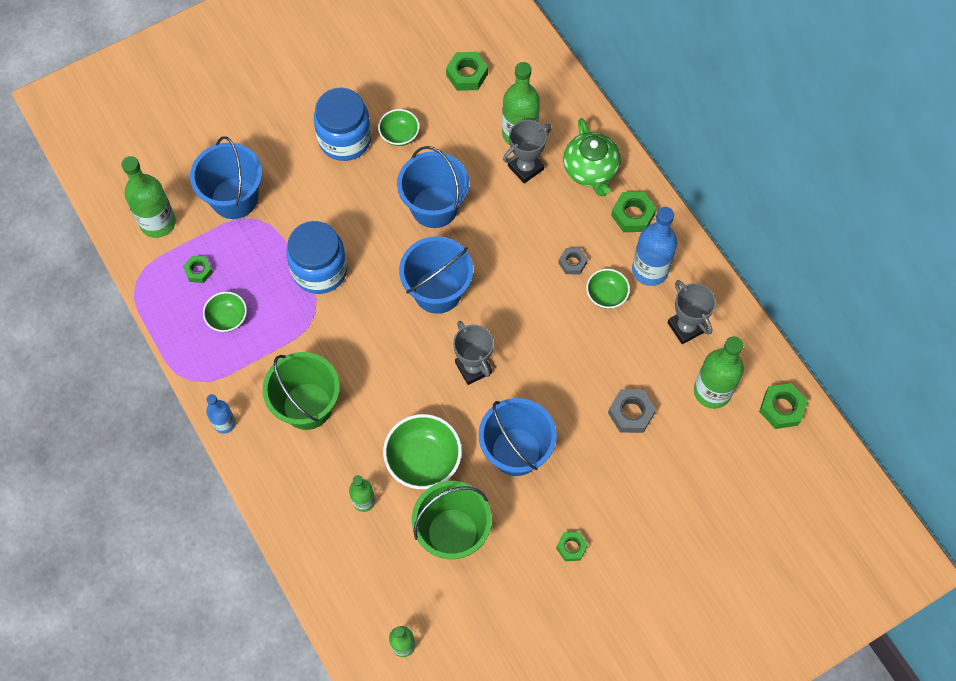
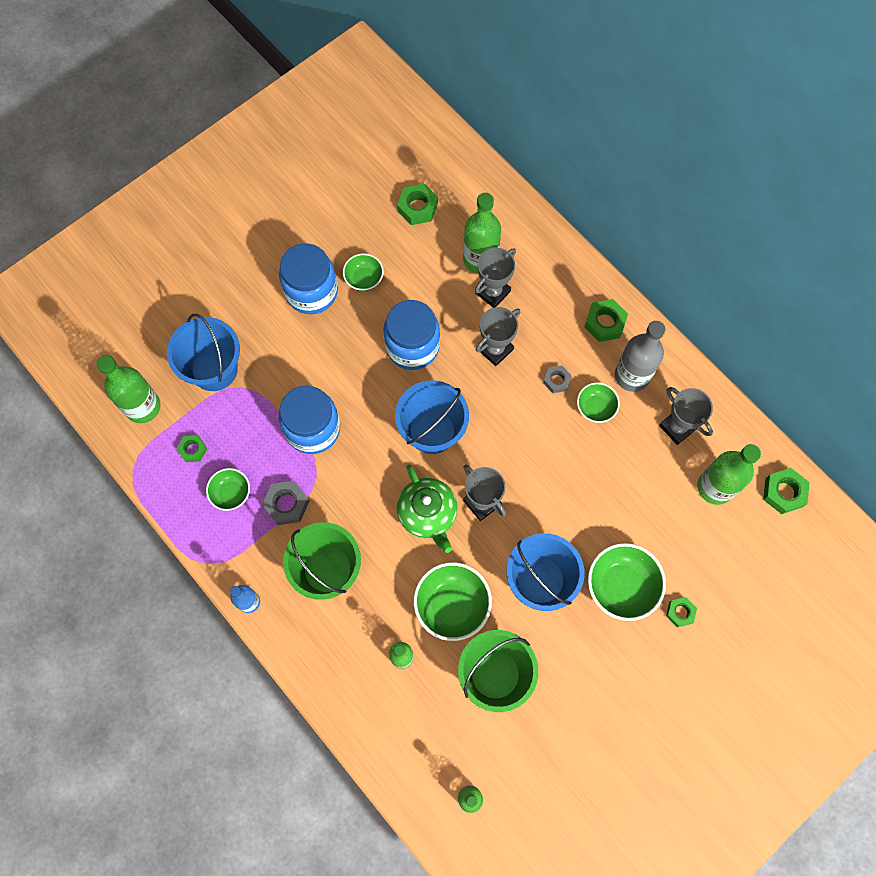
camera: 10 degrees left, 5 degrees up
blue bucket [397,146,469,228] -> blue jar [383,300,440,370]
green nut [556,532,588,561] -> green nut moved to [666,597,697,627]
green teapot [563,118,621,197] -> green teapot moved to [397,465,458,553]
grey nut [608,389,656,433] -> grey nut moved to [262,481,309,525]
blue bottle [632,207,677,286] -> grey bottle [615,321,665,392]
none -> grey trophy [476,307,520,366]
none -> green bowl [588,543,666,621]

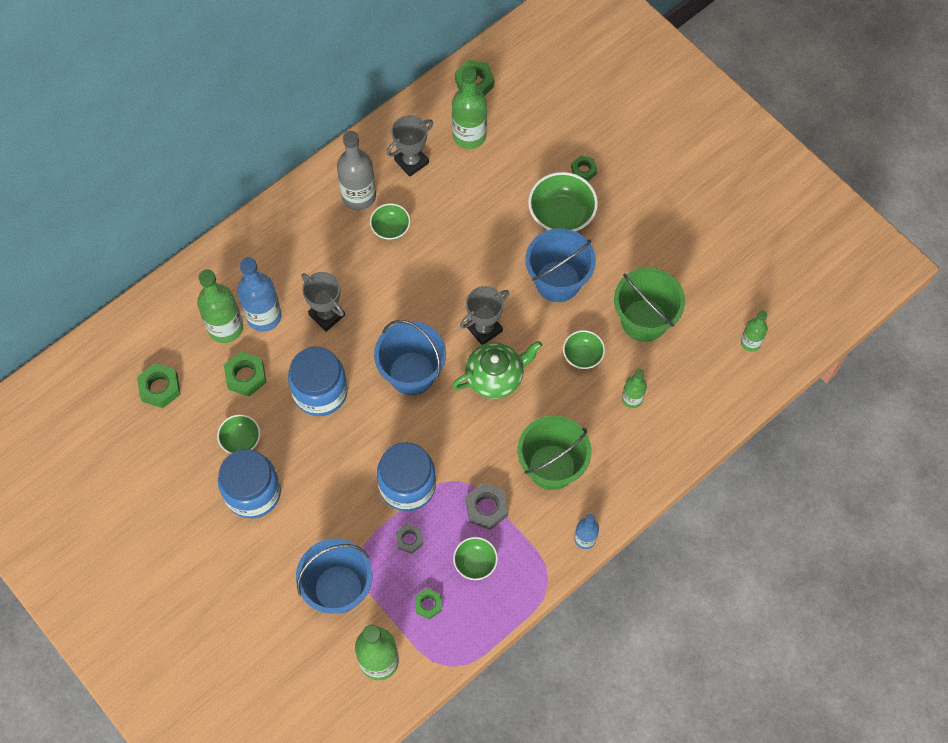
camera: 90 degrees left, 5 degrees down
green bowl [414,562,492,641] -> green bowl [563,330,605,369], size x0.59
grey trophy [475,248,516,308] -> blue bottle [237,257,282,332]
grey nut [543,366,572,393] -> grey nut moved to [396,523,423,554]
green nut [584,299,628,342] -> green nut moved to [224,351,266,396]

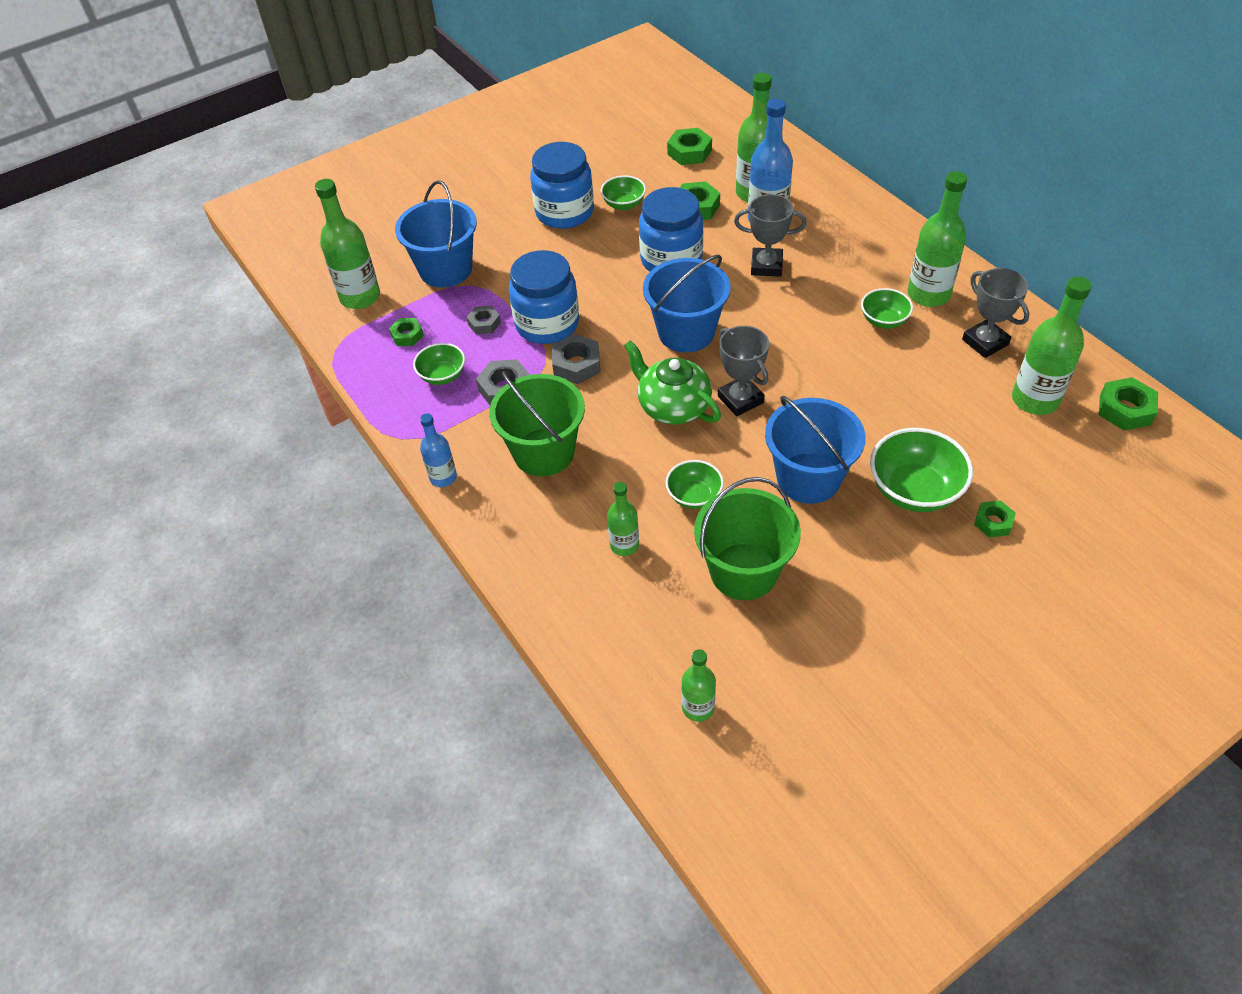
camera: 100 degrees right, 15 degrees down
grey trophy [301,272,345,332] -> grey trophy turned 45 degrees clockwise [734,194,807,277]
grey bottle [337,131,376,210] -> green bottle [908,171,967,307]
green teapot [452,341,542,399] -> green teapot turned 150 degrees clockwise [624,340,721,425]
none -> grey nut [552,334,600,384]

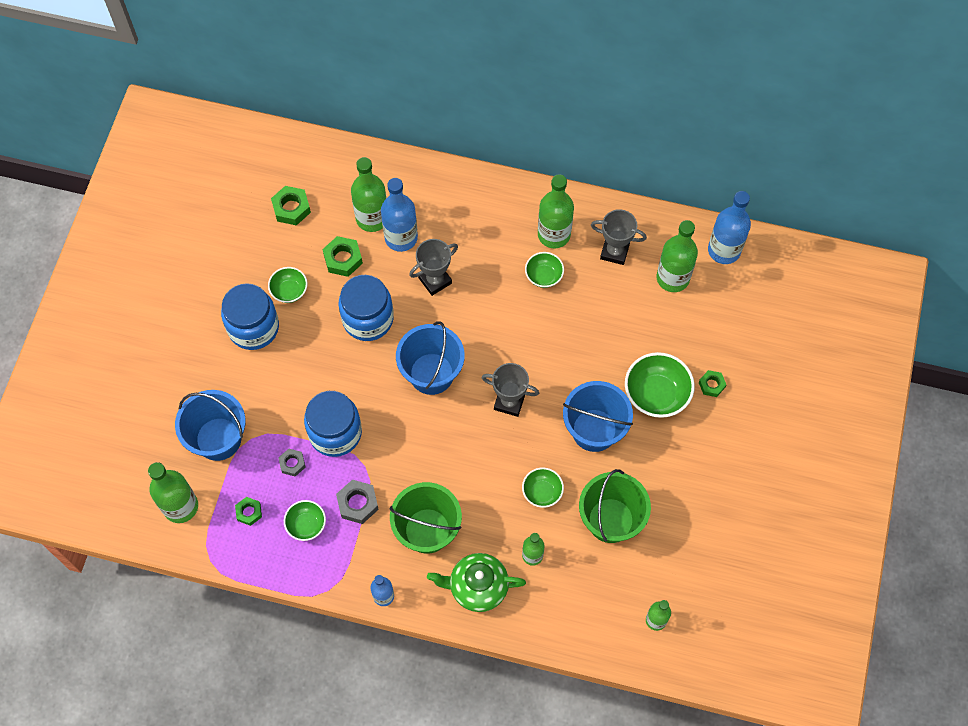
camera: 45 degrees left, 15 degrees up
grey nut [552,334,600,384] -> none
green teapot [624,340,721,425] -> green teapot moved to [427,553,526,612]
green nut [1099,377,1158,431] -> blue bottle [708,191,751,264]

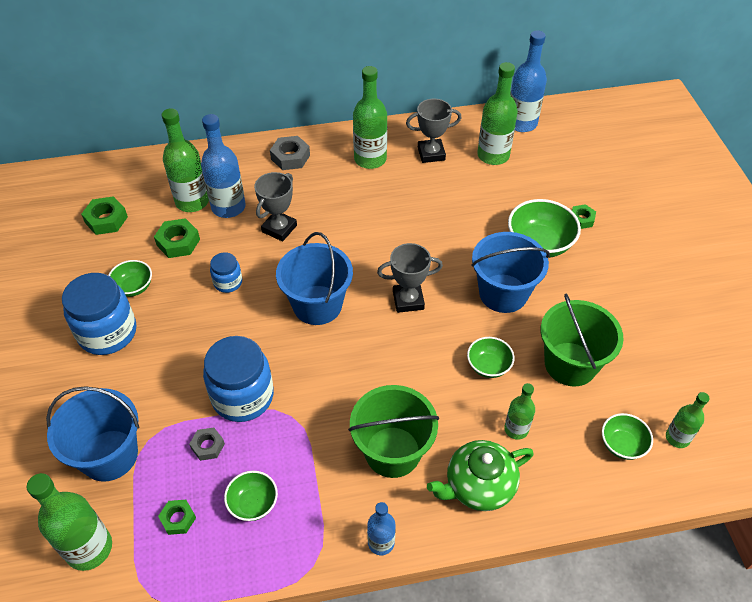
camera: 25 degrees left, 15 degrees down
grey nut [336,480,379,524] -> grey nut moved to [270,136,310,170]
blue jar [339,275,394,341] -> blue jar [210,253,242,293], size x0.52
green bowl [525,252,564,288] -> green bowl moved to [602,413,653,460]

